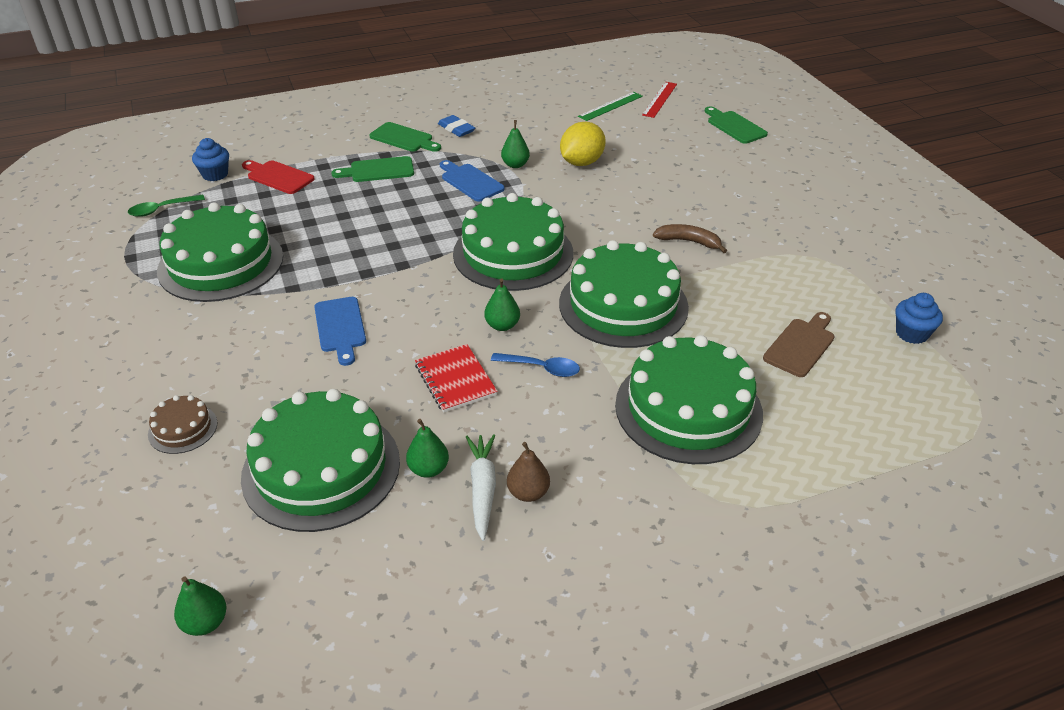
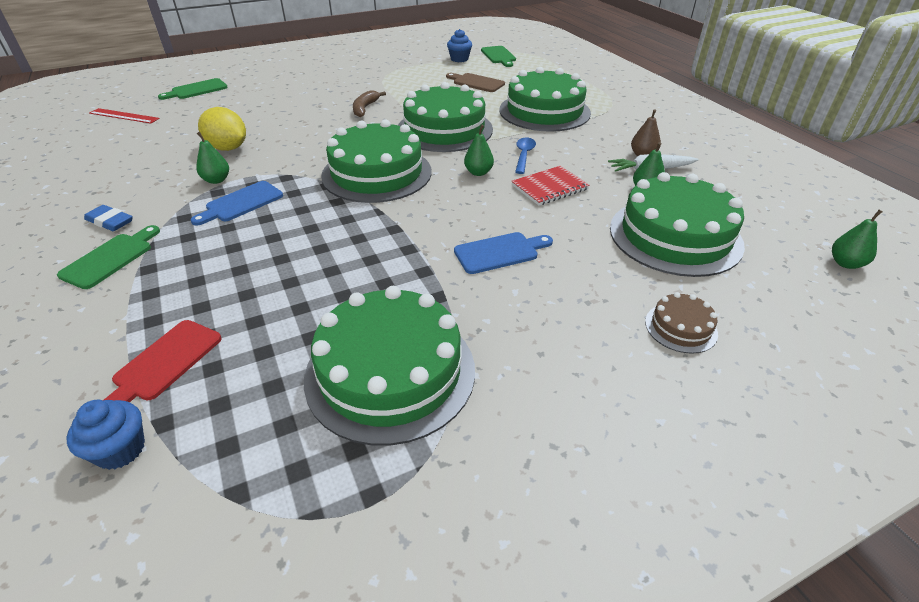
camera: 95 degrees left, 0 degrees up
green spoon [128,195,205,217] -> none
green cutting board [331,156,414,182] -> green cutting board moved to [481,46,516,67]
blue eraser [438,115,475,137] -> blue eraser turned 75 degrees clockwise [84,205,133,231]
green ruler [578,92,643,121] -> none

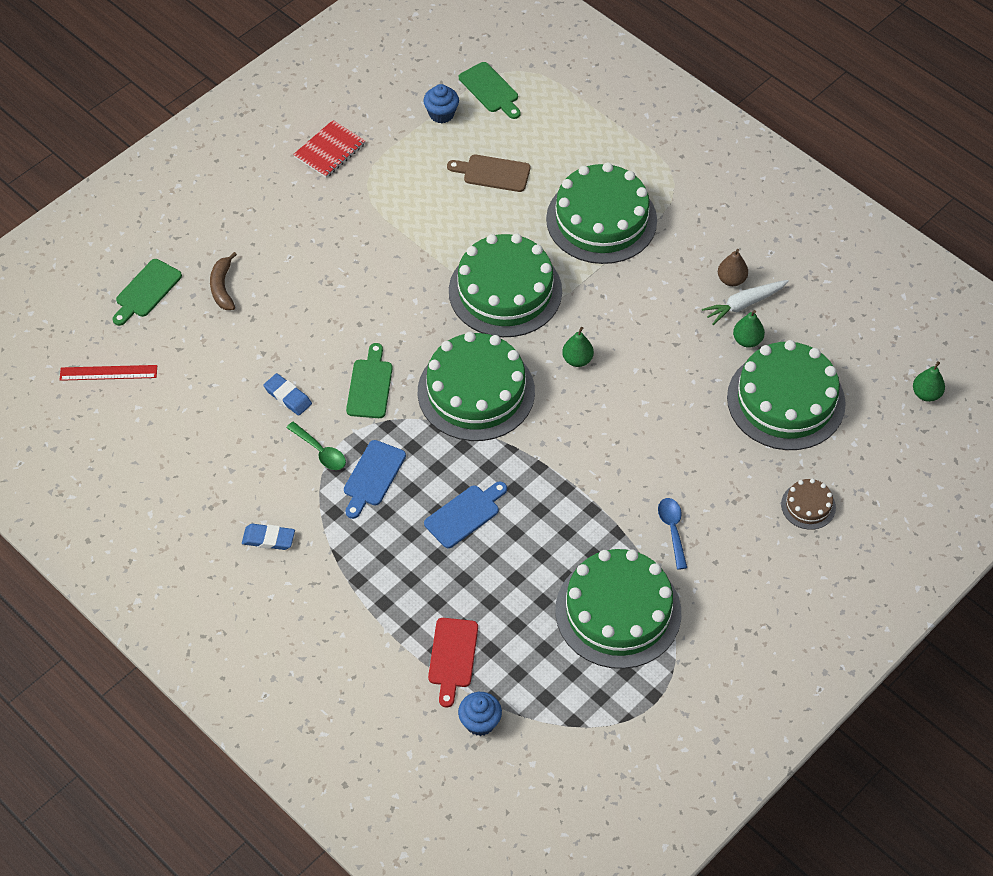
camera: 20 degrees left, 15 degrees up
green cutting board [57,225,160,289] -> green cutting board moved to [346,343,393,418]
green pear [196,132,229,184] -> green spoon [286,422,346,470]
yellow lemon [198,107,246,151] -> blue eraser [263,373,312,416]
brown banana [353,90,386,117] -> brown banana moved to [210,252,237,310]
blue cutting board [454,232,553,274] -> blue cutting board moved to [424,481,507,548]
red notebook [511,166,590,206] -> red notebook moved to [293,120,365,178]
blue spoon [515,138,536,174] -> blue spoon moved to [658,498,687,570]

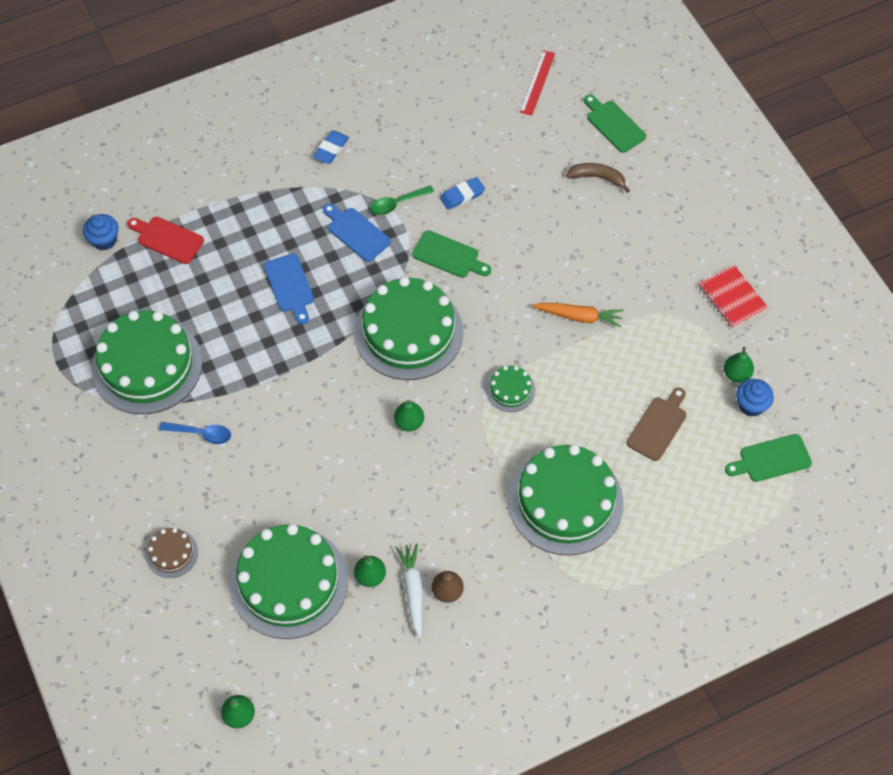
camera: 110 degrees right, 5 degrees up
green cake [449,233,562,337] -> green cake [486,366,535,412], size x0.45
none -> orange carrot [532,303,624,328]
none -> green pear [724,347,754,383]

